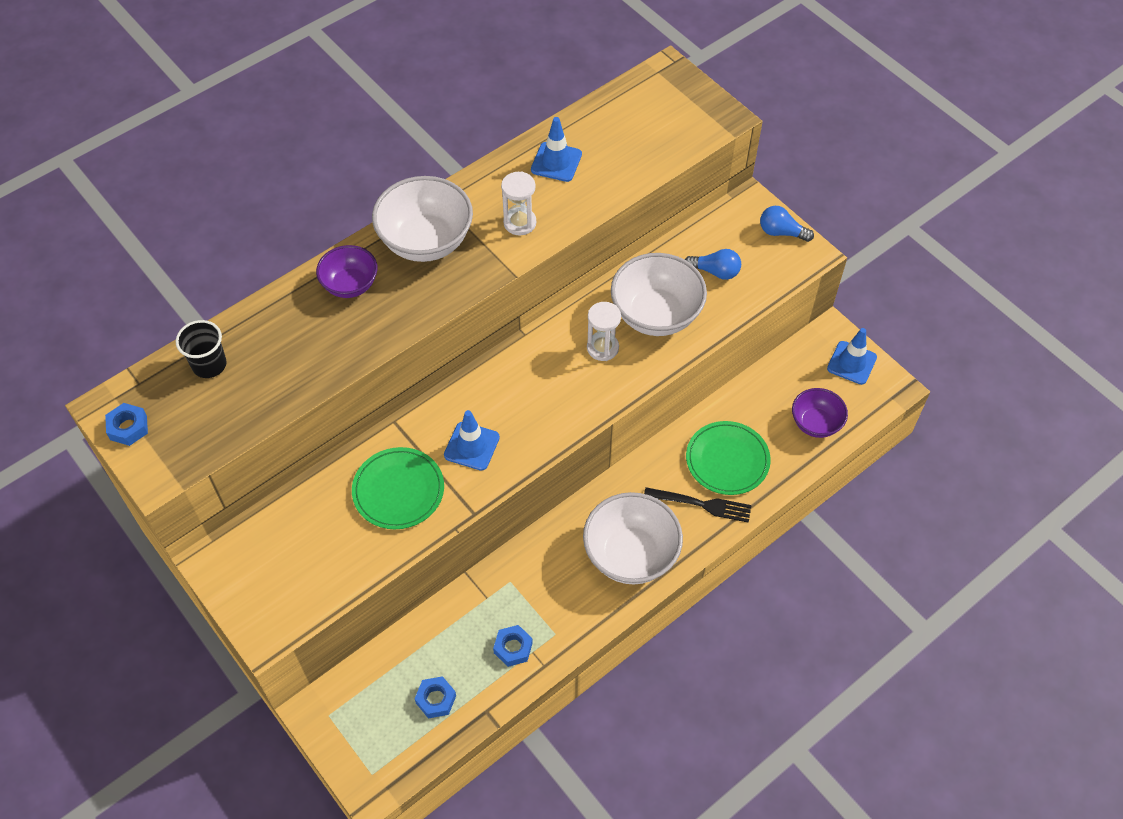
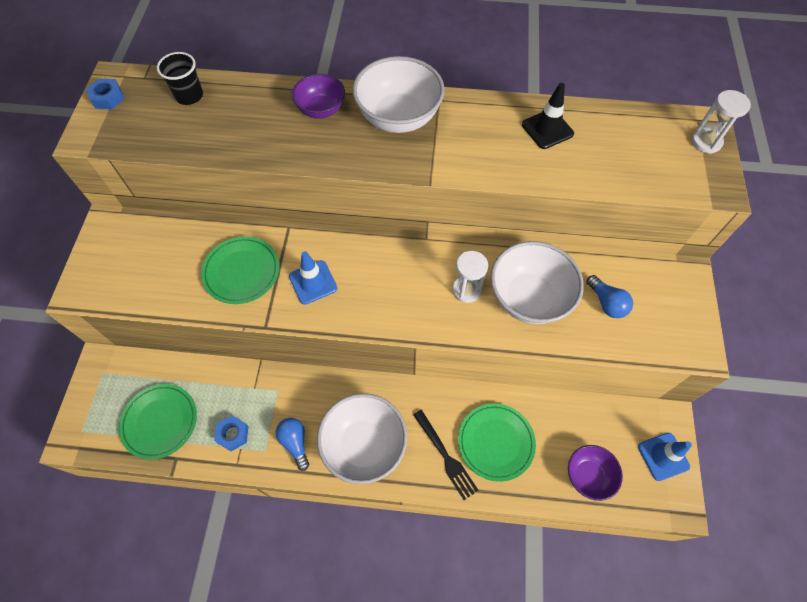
camera: 45 degrees right, 5 degrees up
blue nut [415,676,456,718] -> green plate [119,384,197,460]
white hourglass [501,171,536,236] -> white hourglass moved to [691,90,751,154]
blue traffic cone [531,117,582,182] -> black traffic cone [522,83,574,149]
blue light bulb [760,206,814,242] -> blue light bulb moved to [276,418,309,471]

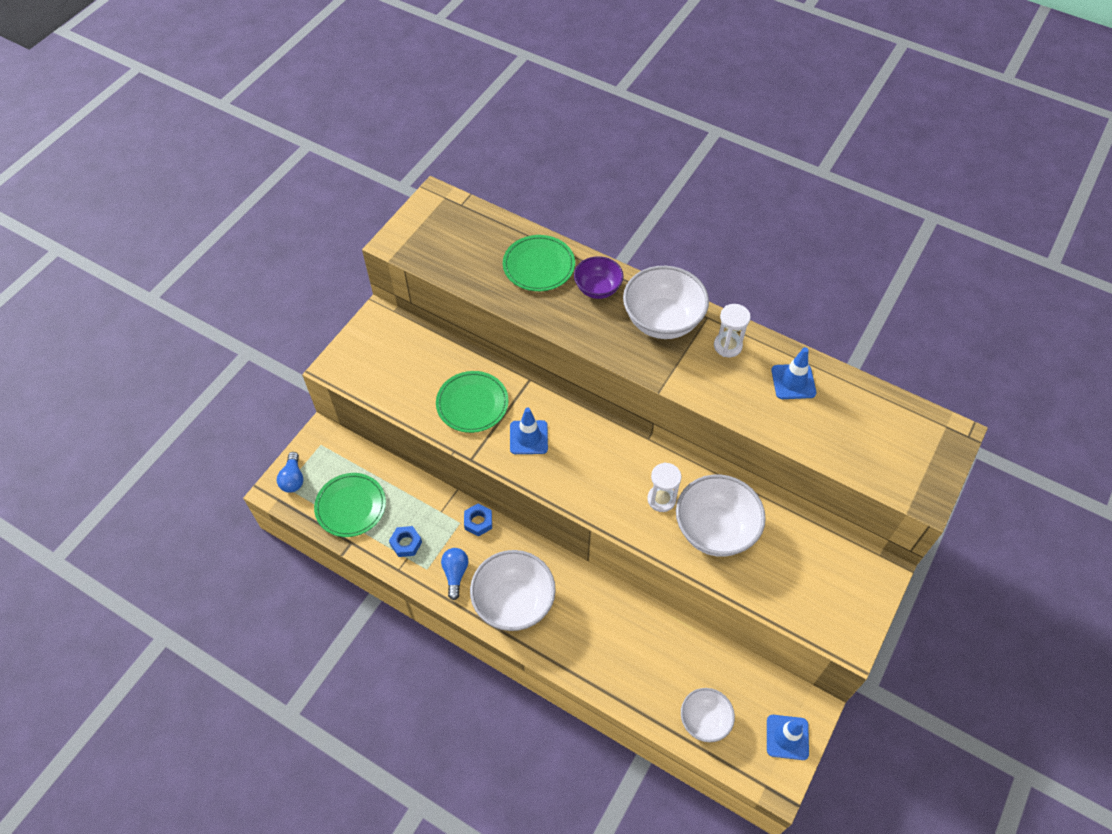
camera: 25 degrees right, 5 degrees down
blue nut [86,79,125,109] -> blue nut moved to [464,504,492,537]
black cup [157,52,203,105] -> none
black fork [413,410,479,500] -> none
green plate [458,403,536,482] -> green plate moved to [503,235,575,291]
black traffic cone [522,83,574,149] -> blue traffic cone [771,347,816,399]
purple bowl [568,445,623,501] -> white bowl [681,688,735,742]
blue light bulb [587,275,633,318] -> blue light bulb moved to [277,452,304,493]
white hourglass [691,90,751,154] -> white hourglass moved to [714,304,751,357]

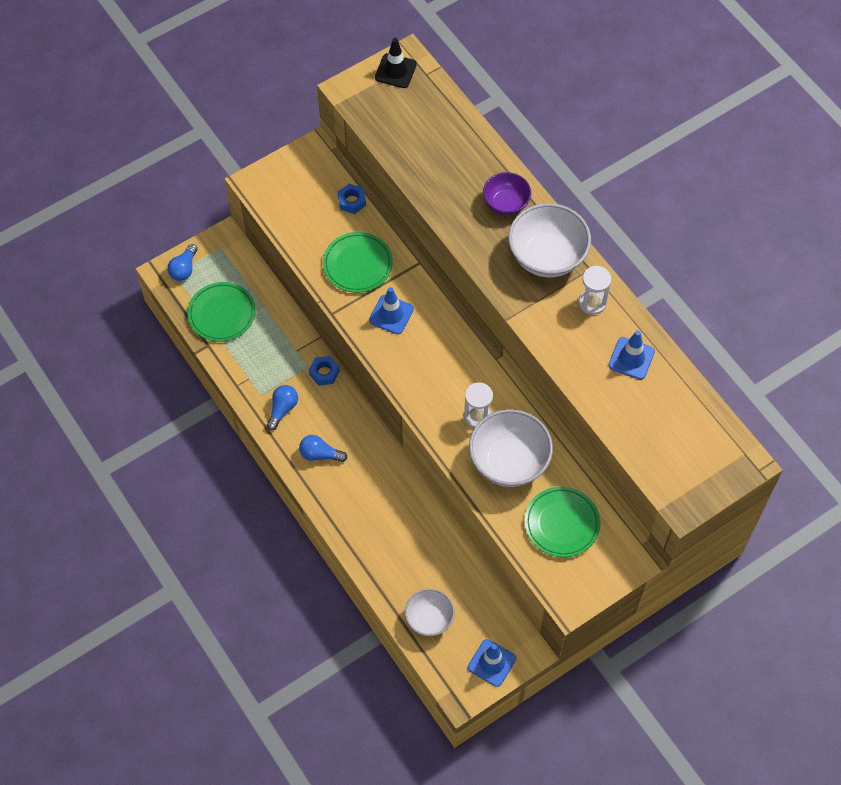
camera: 25 degrees right, 5 degrees up
blue nut [389,526,422,557] -> blue nut moved to [338,184,366,214]
white bowl [470,550,556,631] -> blue light bulb [299,435,347,462]
green plate [503,235,575,291] -> green plate moved to [525,487,601,557]
none -> black traffic cone [375,38,417,88]

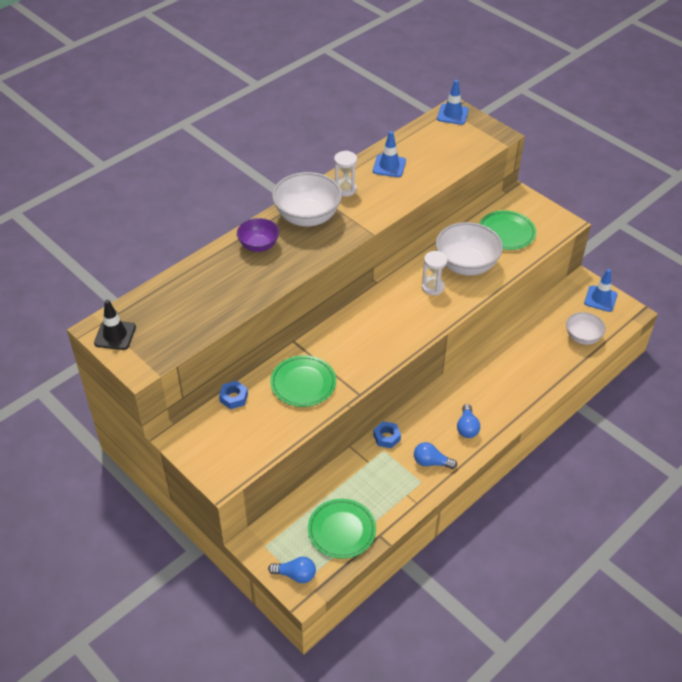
camera: 100 degrees left, 15 degrees down
blue traffic cone [369,287,414,334] -> blue traffic cone moved to [437,80,469,125]

